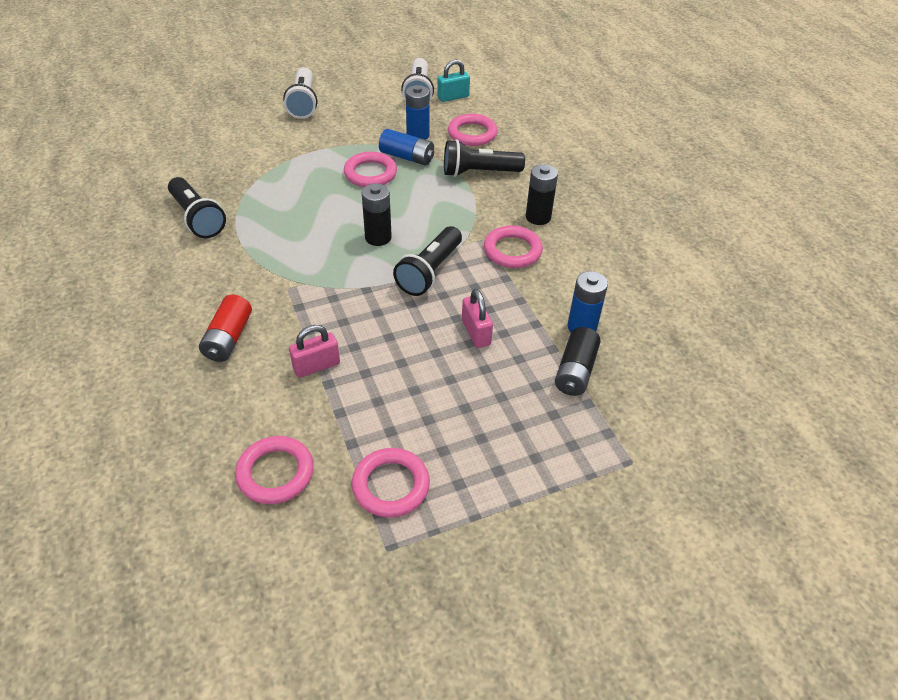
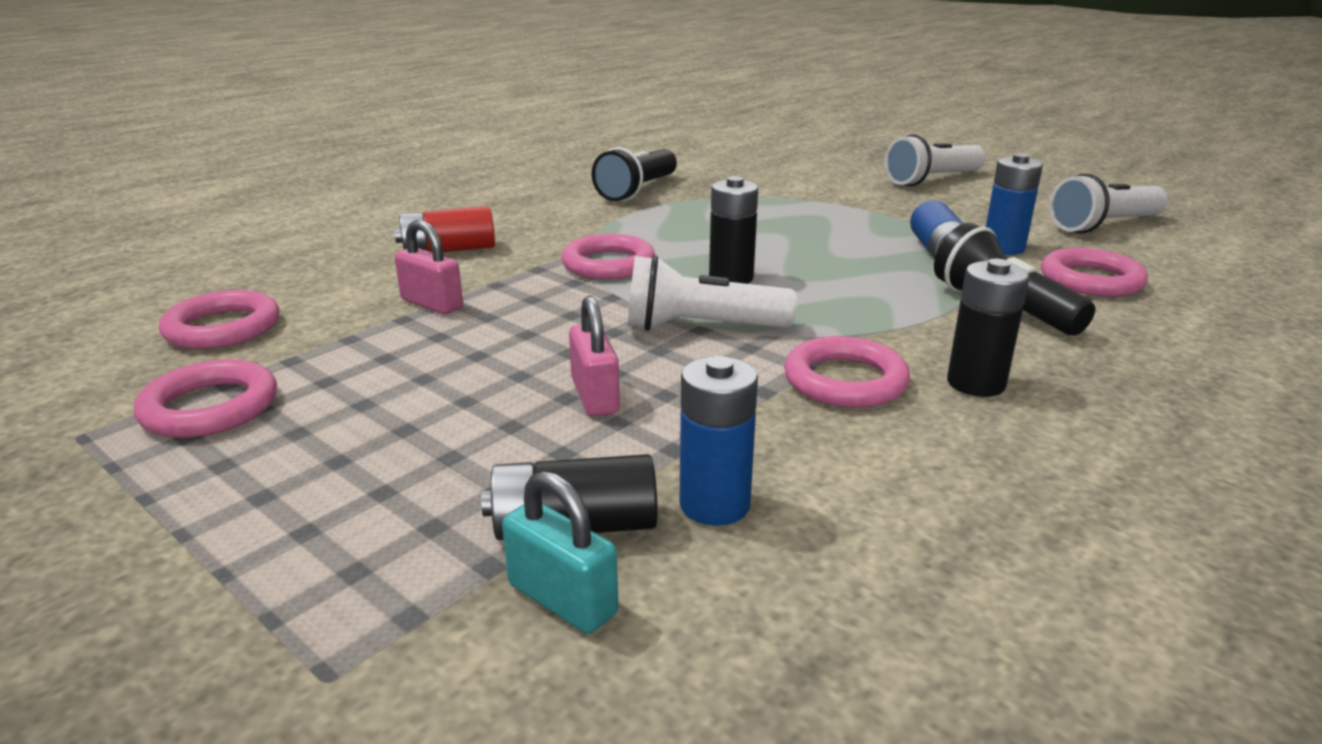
camera: 65 degrees right, 20 degrees down
pink ring [344,152,397,187] -> pink ring moved to [561,234,655,280]
black flashlight [393,226,462,296] -> white flashlight [628,255,797,331]
turquoise padlock [437,60,470,102] -> turquoise padlock moved to [502,471,618,634]
pink padlock [462,289,493,348] -> pink padlock turned 60 degrees counterclockwise [569,296,620,417]

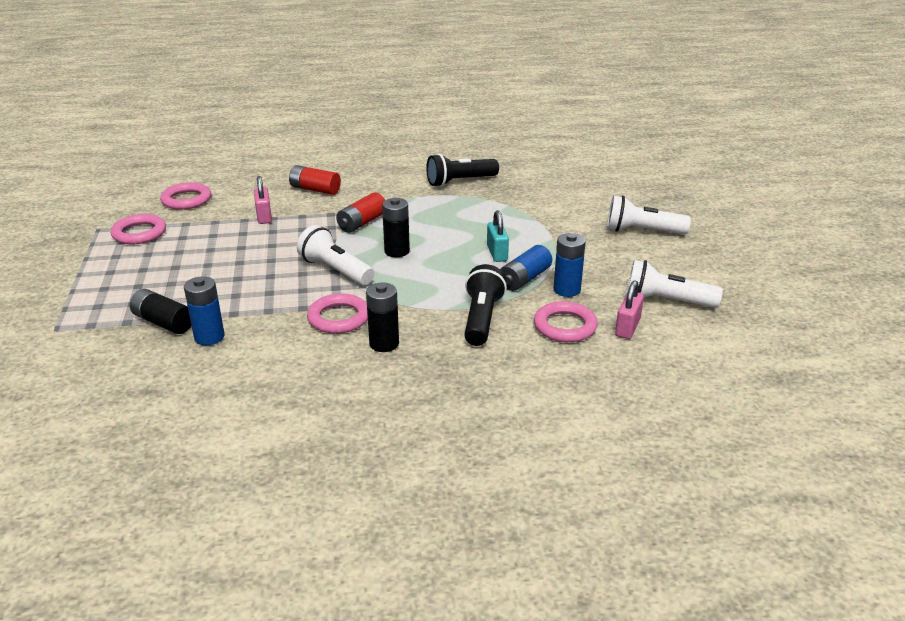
camera: 40 degrees right, 5 degrees up
turquoise padlock [502,471,618,634] -> turquoise padlock moved to [487,210,509,262]
pink ring [561,234,655,280] -> red battery [336,193,385,233]
pink padlock [569,296,620,417] -> pink padlock moved to [615,280,644,339]

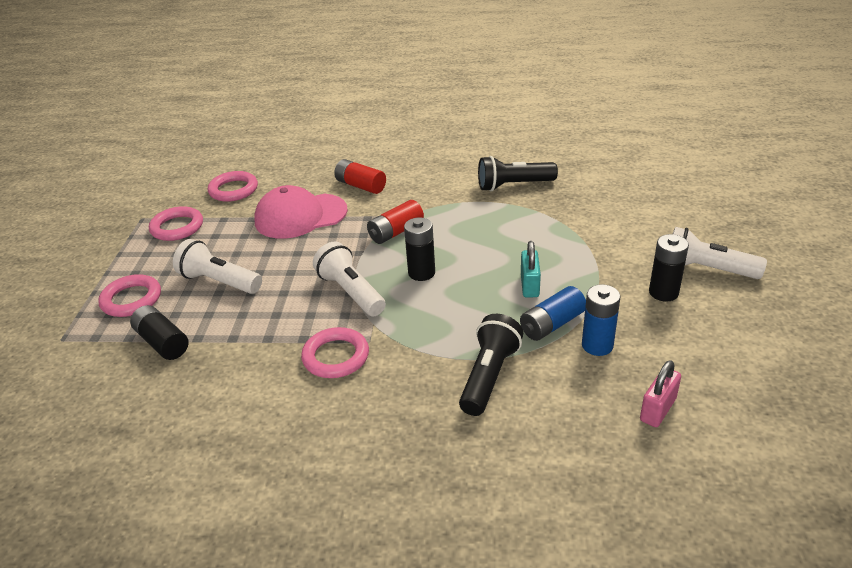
camera: 15 degrees right, 5 degrees up
blue battery [184,276,224,345] -> none
pink padlock [254,176,272,224] -> pink cap [254,185,348,239]
black battery [366,283,399,352] -> black battery moved to [649,234,689,302]
pink ring [534,301,598,342] -> pink ring moved to [98,274,161,317]
white flashlight [626,260,723,308] -> white flashlight moved to [173,239,262,294]

